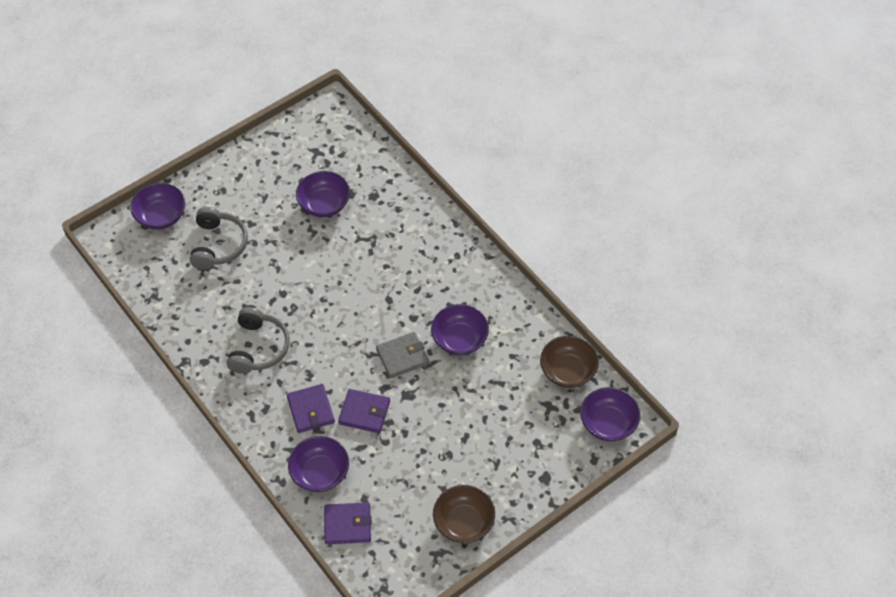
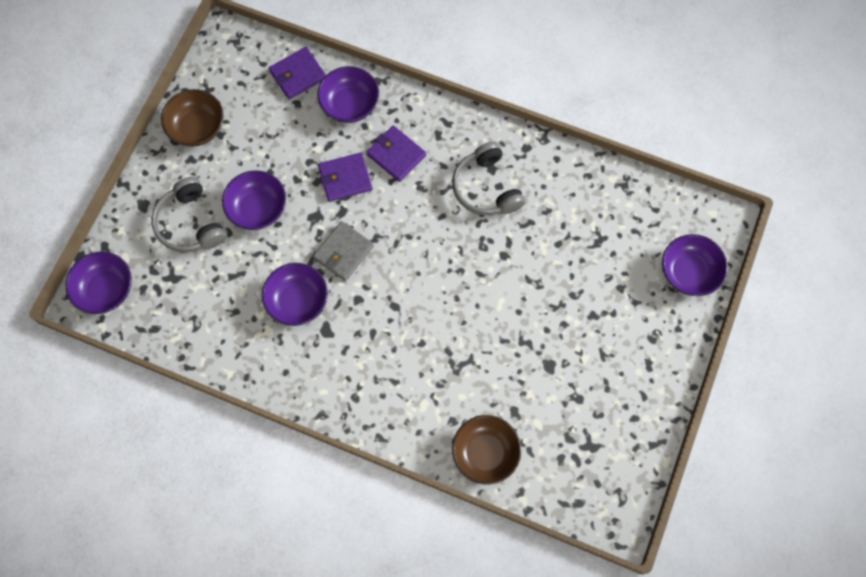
camera: 150 degrees right, 15 degrees up
grey headphones [190,207,248,270] -> grey headphones moved to [151,177,226,253]
purple bowl [296,171,350,217] -> purple bowl moved to [222,170,286,230]
brown bowl [540,336,599,388] -> brown bowl moved to [452,415,521,484]

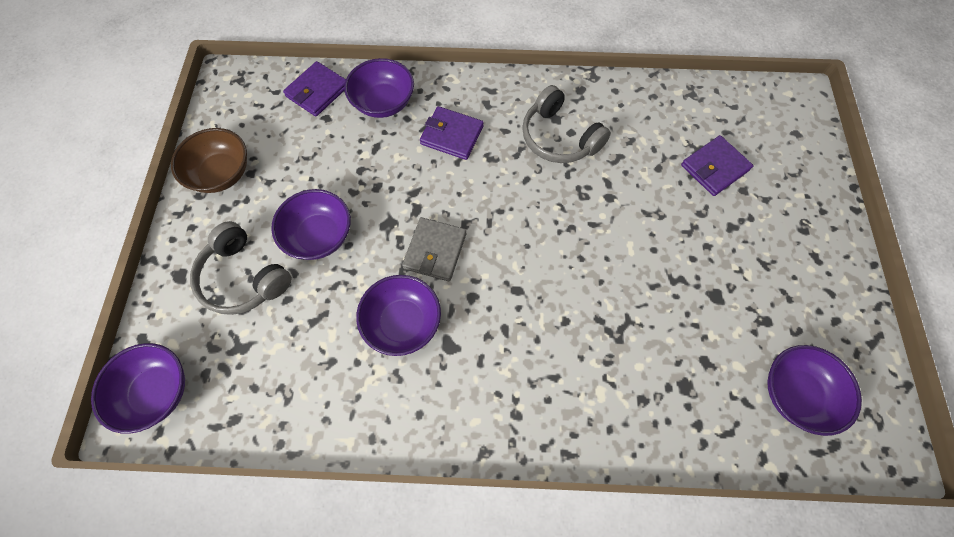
camera: 20 degrees left, 5 degrees down
purple wallet [318,152,373,202] -> purple wallet moved to [681,135,753,196]
brown bowl [452,415,521,484] -> none
purple bowl [662,234,728,296] -> purple bowl moved to [767,345,862,436]

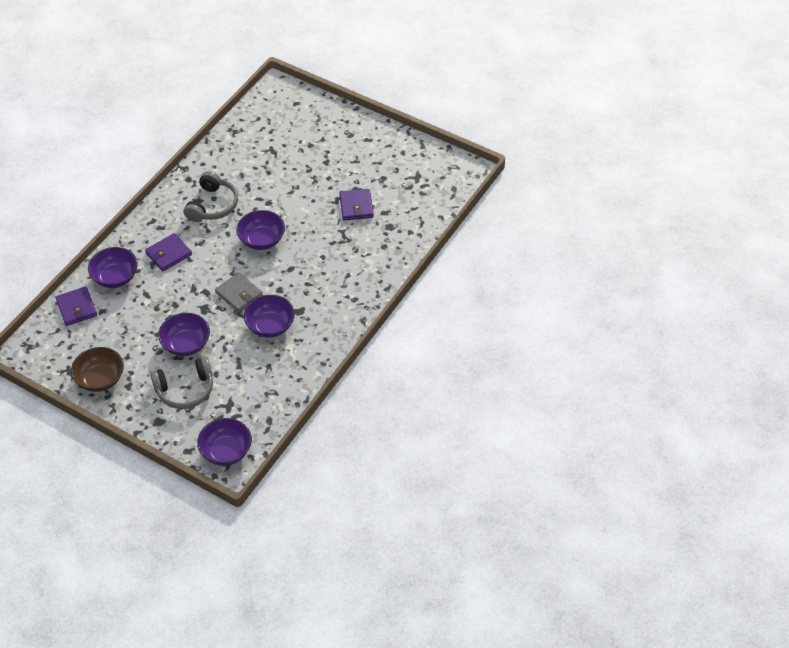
camera: 60 degrees left, 15 degrees down
grey headphones [522,85,611,163] -> grey headphones turned 60 degrees counterclockwise [184,171,238,222]
purple wallet [681,135,753,196] -> purple wallet moved to [339,189,374,221]
purple bowl [767,345,862,436] -> purple bowl moved to [236,210,285,250]

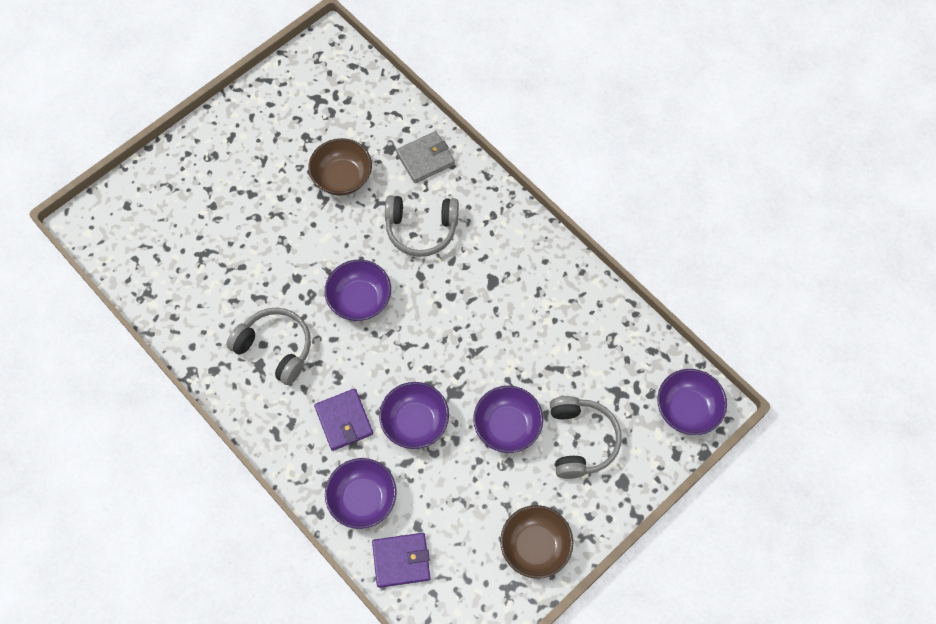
camera: 75 degrees left, 15 degrees up
grey wallet [215,272,263,313] -> grey wallet moved to [396,131,455,183]
purple bowl [244,295,295,338] -> purple bowl moved to [379,382,449,449]
purple wallet [339,189,374,221] -> brown bowl [308,138,372,196]
none -> grey headphones [385,195,459,257]

